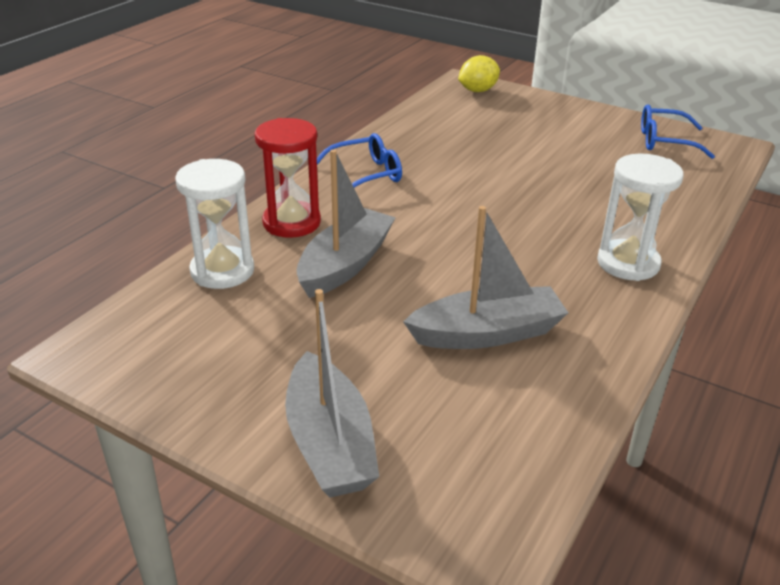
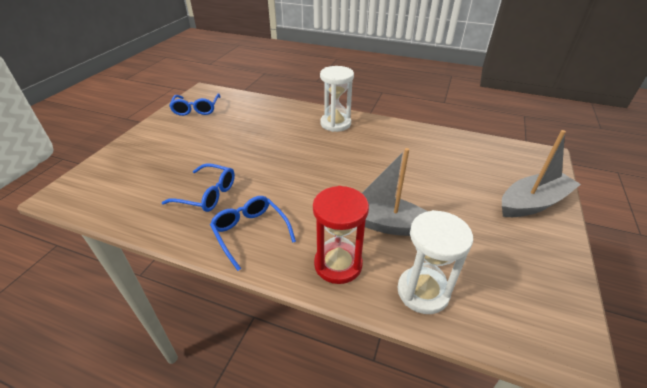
camera: 100 degrees left, 5 degrees up
grey boat [403,206,568,349] -> none
yellow lemon [458,55,500,92] -> none
none -> blue glasses [162,163,235,212]

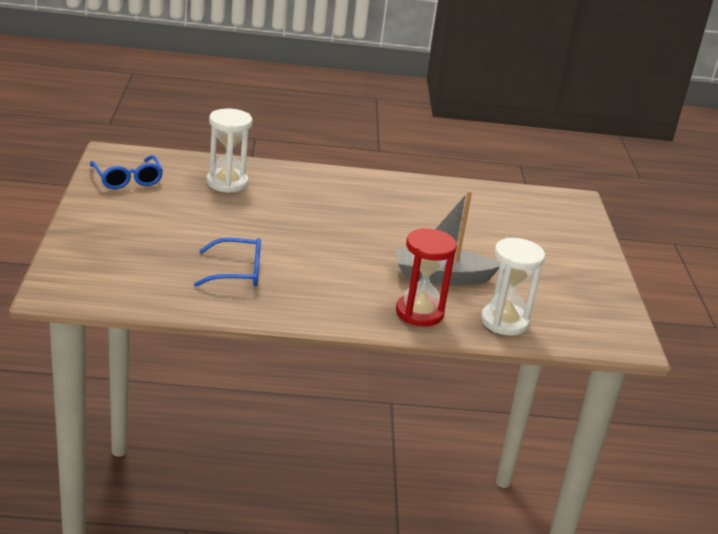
camera: 25 degrees left, 10 degrees down
blue glasses [210,196,296,271] -> none
white hourglass [320,66,354,132] -> white hourglass moved to [206,109,253,193]
grey boat [502,130,581,217] -> none

